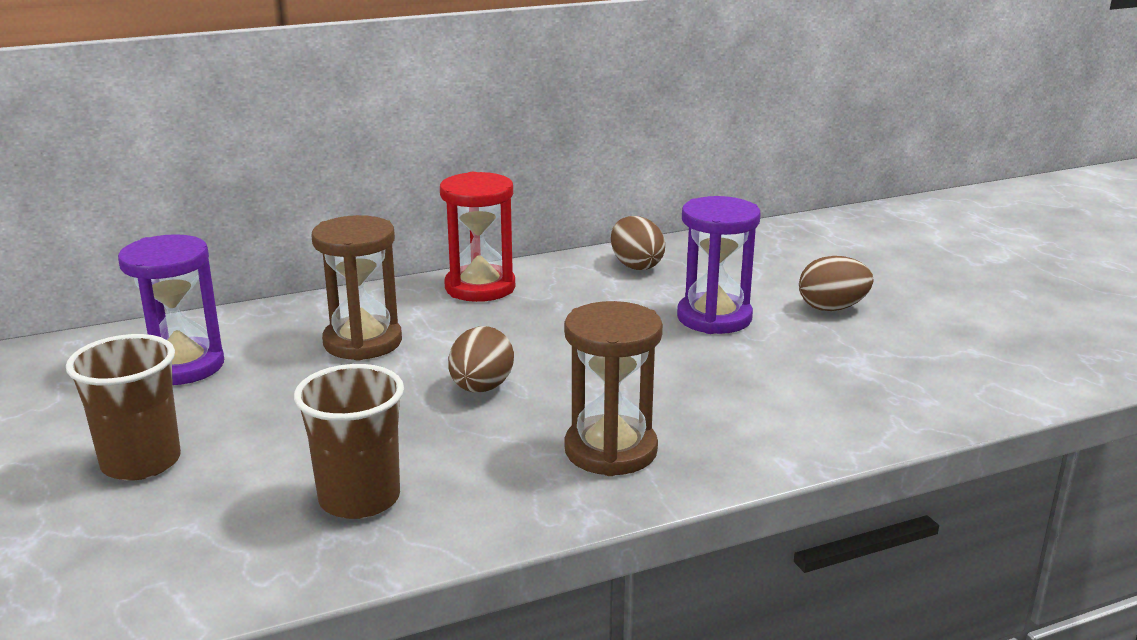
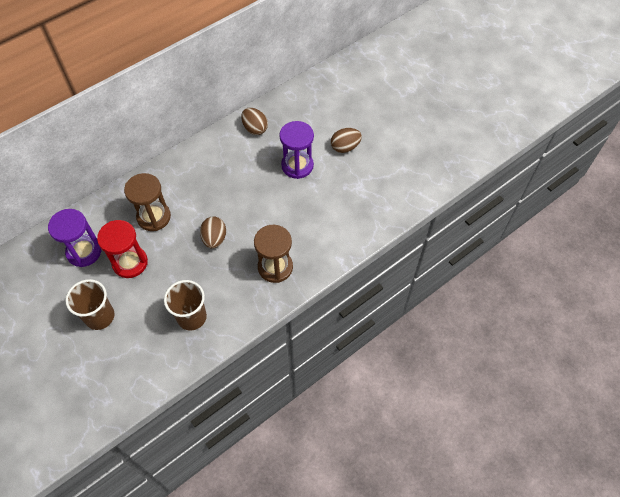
camera: 15 degrees left, 35 degrees up
red hourglass [440,172,515,302] -> red hourglass moved to [97,220,148,278]

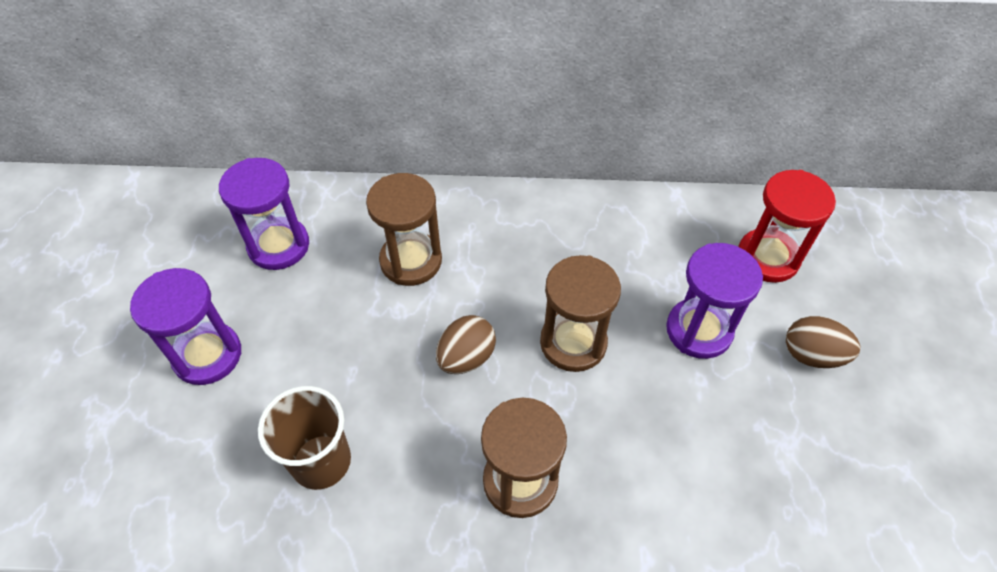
camera: 40 degrees right, 5 degrees down
brown cup [65,279,114,330] -> purple hourglass [130,268,241,385]
red hourglass [97,220,148,278] -> red hourglass moved to [738,170,836,283]
brown egg [241,108,268,135] -> none
none -> brown hourglass [540,255,621,372]

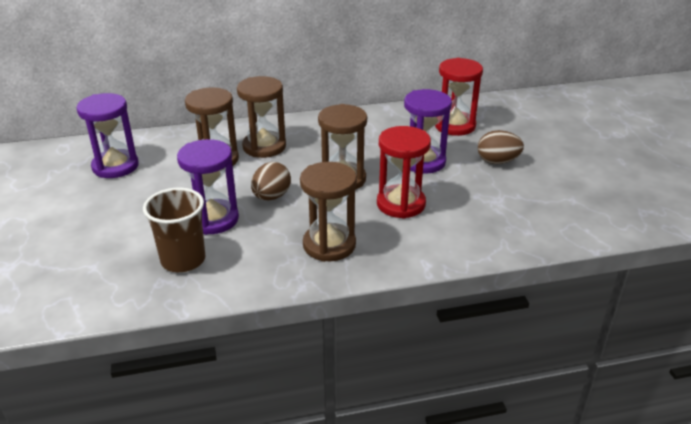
camera: 15 degrees left, 20 degrees down
purple hourglass [130,268,241,385] -> purple hourglass moved to [177,139,239,235]
none -> brown hourglass [237,76,286,158]
none -> red hourglass [377,126,431,219]

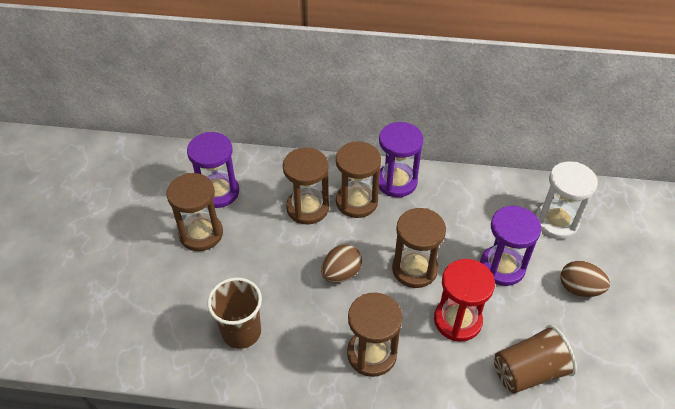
camera: 20 degrees right, 15 degrees up
purple hourglass [177,139,239,235] -> purple hourglass moved to [379,122,423,197]
red hourglass [435,58,483,136] -> white hourglass [536,161,598,239]
none -> brown hourglass [166,173,223,251]
none -> brown cup [494,325,577,394]

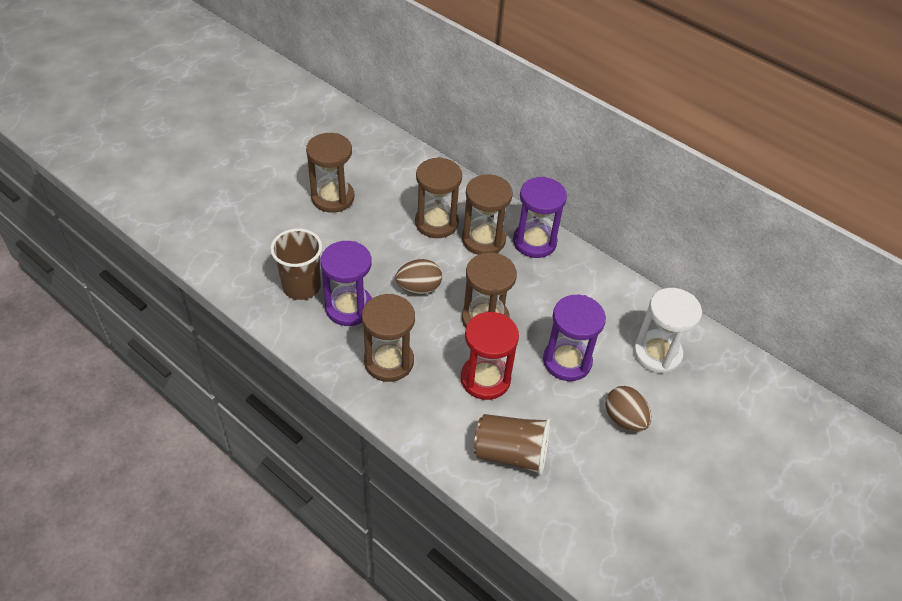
camera: 30 degrees right, 0 degrees up
purple hourglass [187,132,239,208] -> purple hourglass moved to [320,241,372,326]

